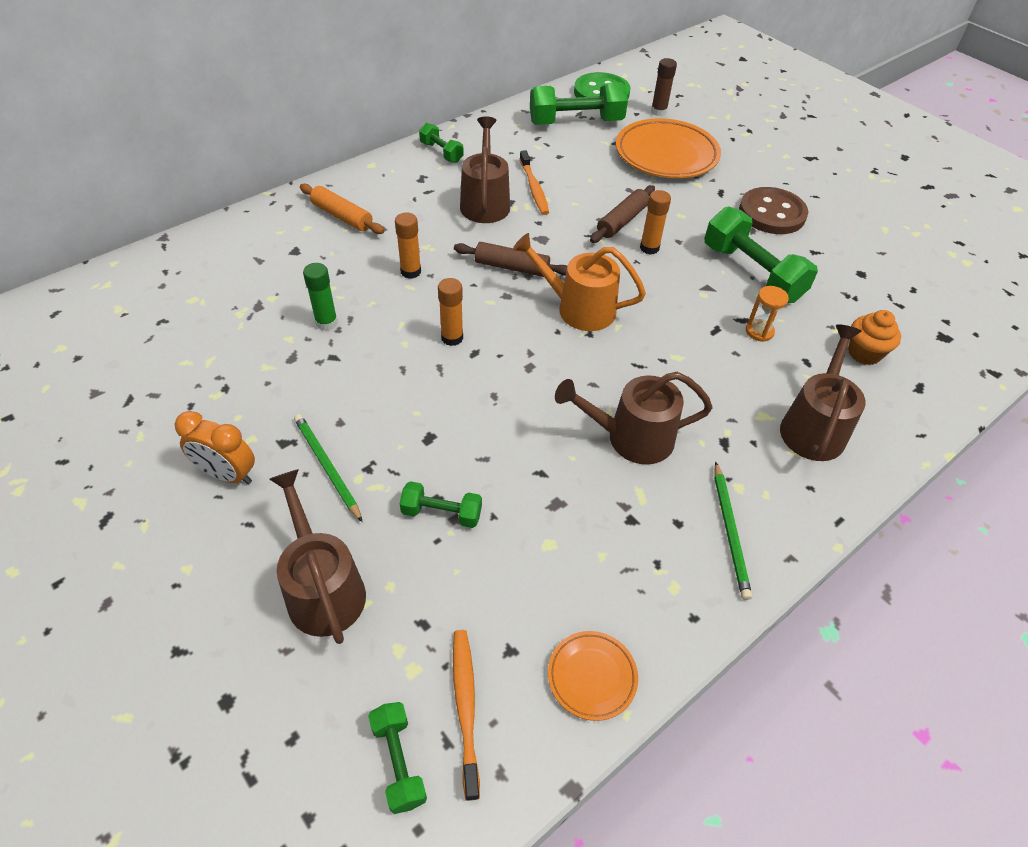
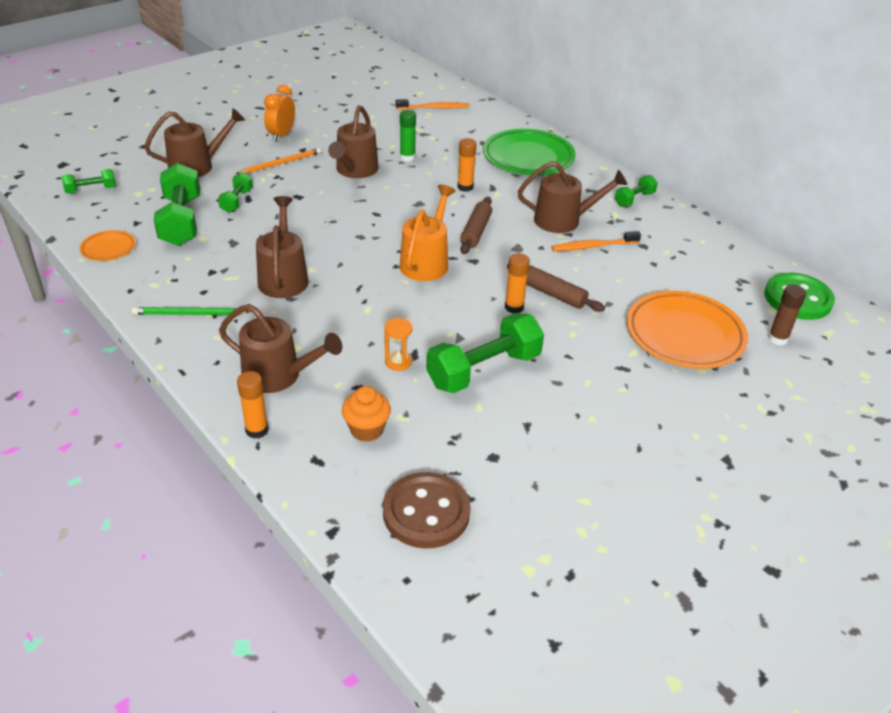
camera: 90 degrees right, 10 degrees down
green pencil [294,414,362,522] -> orange pencil [236,148,321,174]
orange rolling pin [300,184,384,234] -> green plate [483,129,576,175]
orange glue stick [438,278,463,346] -> orange glue stick moved to [237,371,268,439]
orange toothbrush [453,630,480,801] -> orange toothbrush moved to [395,99,469,110]
green dumbbell [530,82,628,125] -> green dumbbell moved to [154,163,200,246]
brown button [739,187,808,234] -> brown button moved to [383,472,471,549]
none -> brown watering can [328,105,378,178]

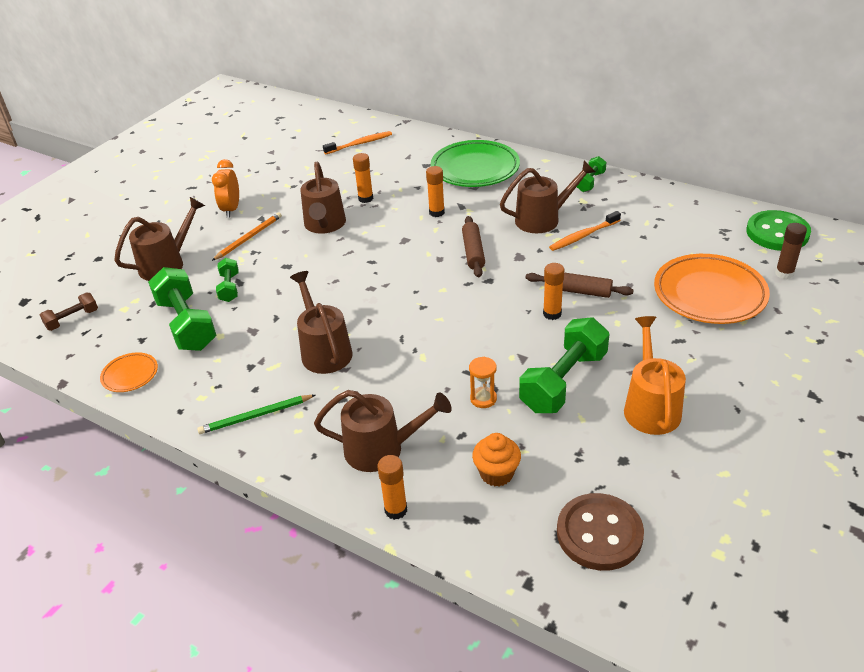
camera: 15 degrees left, 0 degrees up
green dumbbell [62,169,116,194] -> brown dumbbell [40,293,98,331]
orange watering can [399,185,456,281] -> orange watering can moved to [624,316,686,435]
green glue stick [400,110,416,162] -> orange glue stick [353,153,373,203]

